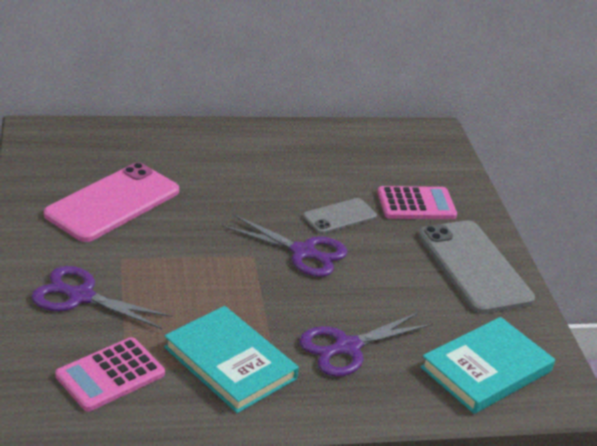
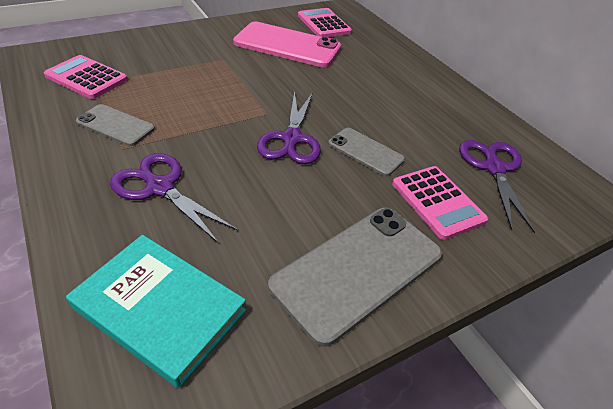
camera: 70 degrees right, 10 degrees up
purple scissors [31,266,173,329] -> purple scissors moved to [459,140,535,233]
turquoise book [164,306,299,413] -> grey phone [76,104,155,146]
none -> pink calculator [298,8,352,37]

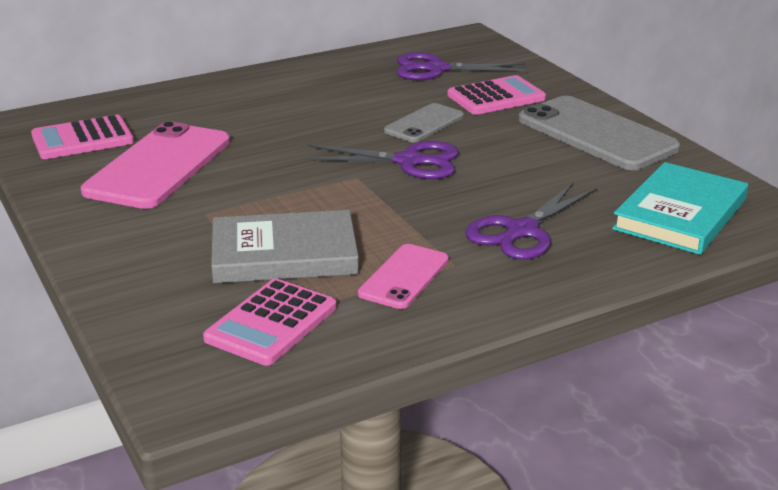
camera: 85 degrees left, 15 degrees down
grey phone [76,104,155,146] -> pink phone [358,244,449,309]
none -> grey book [211,210,359,283]

